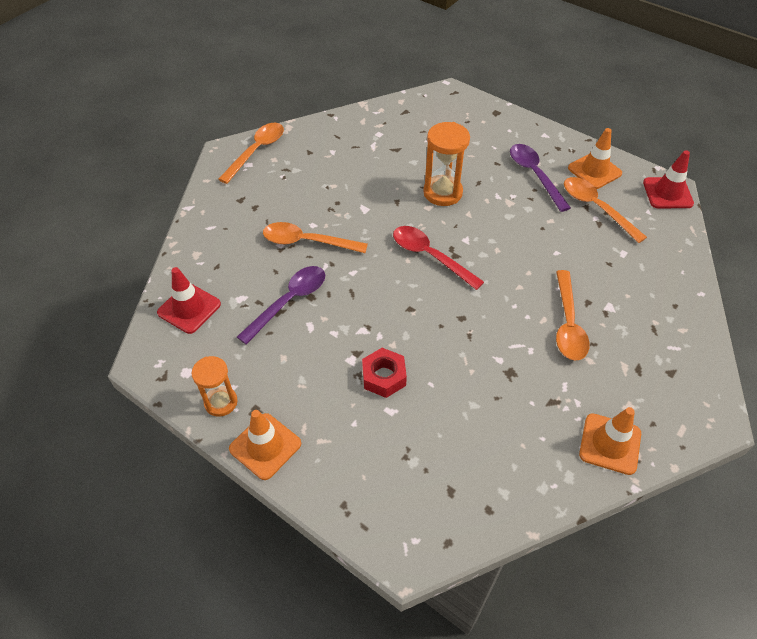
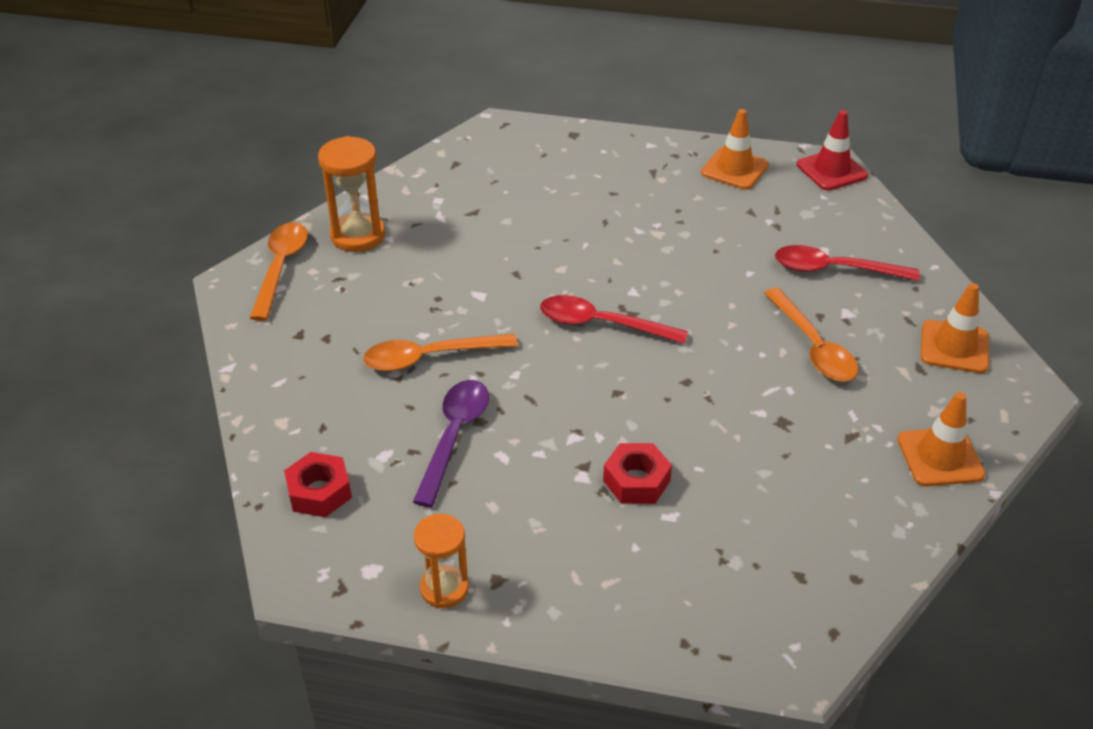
camera: 25 degrees left, 10 degrees down
red traffic cone [157,267,221,334] -> red nut [284,452,352,517]
orange traffic cone [229,410,301,480] -> orange traffic cone moved to [921,283,989,373]
orange hourglass [423,122,470,206] -> orange hourglass moved to [318,136,385,252]
purple spoon [510,144,571,212] -> none
orange spoon [564,177,647,243] -> none
none -> red spoon [775,245,920,281]

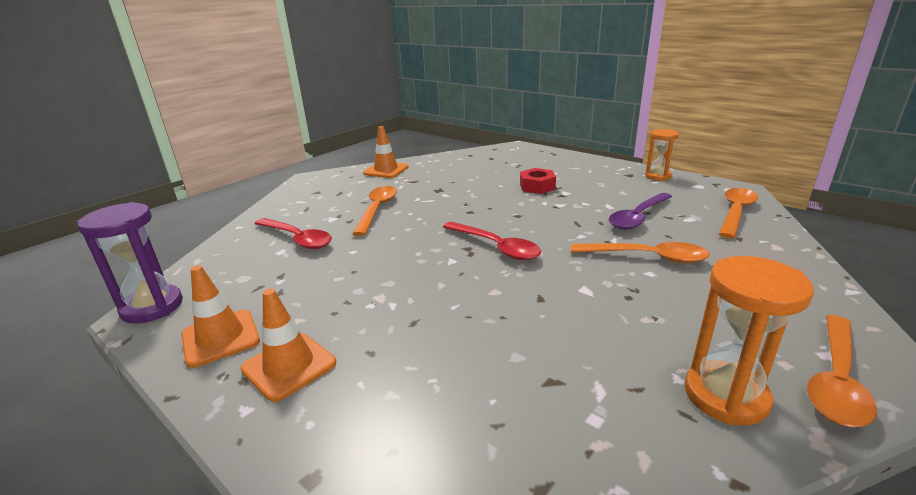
camera: 150 degrees left, 15 degrees down
red nut [284,452,352,517] -> orange spoon [719,188,758,238]
red traffic cone [797,110,868,190] -> purple hourglass [77,202,183,324]
orange traffic cone [921,283,989,373] -> orange traffic cone moved to [240,289,336,402]

